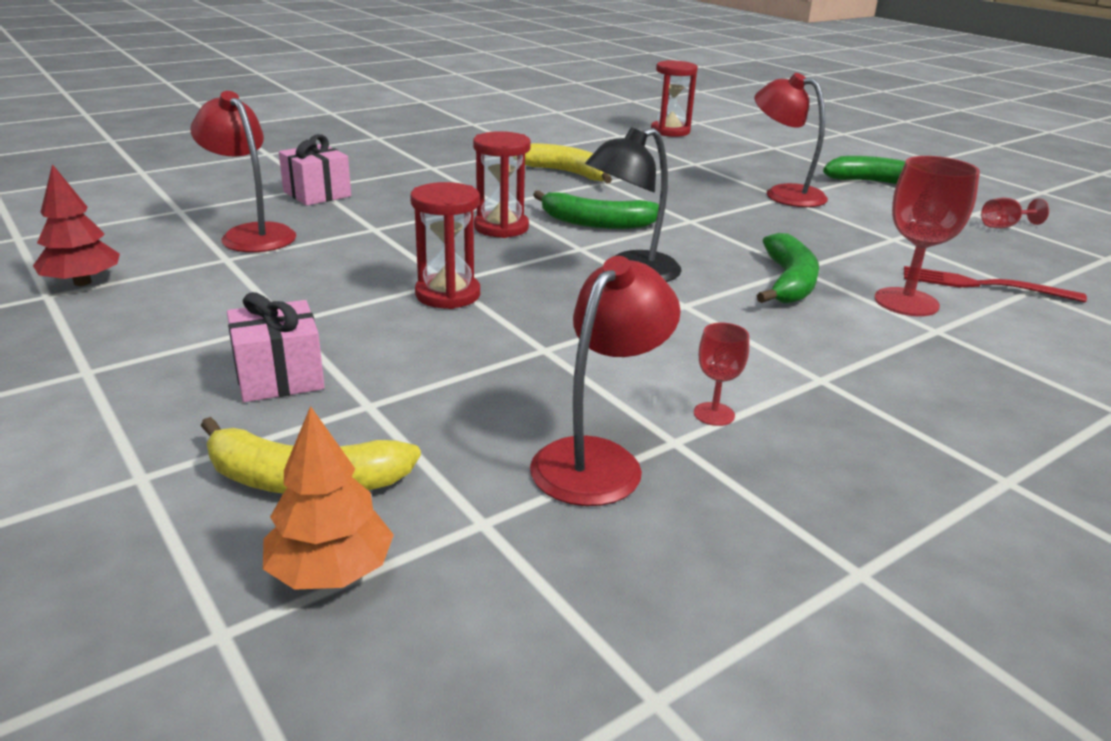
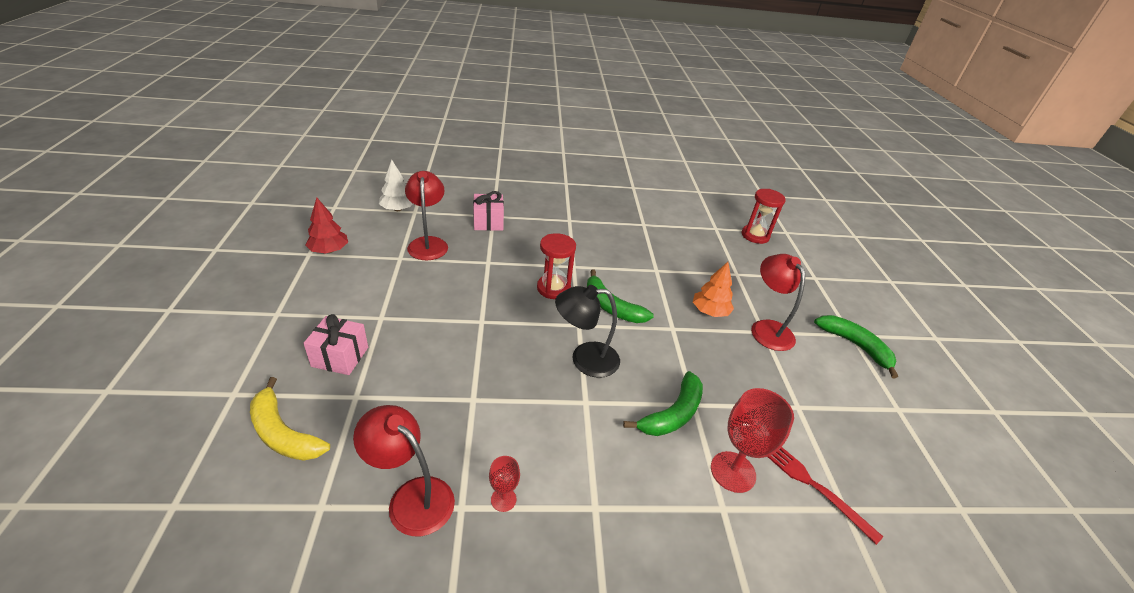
camera: 30 degrees right, 10 degrees up
orange tree [263,406,394,590] -> orange tree moved to [693,262,734,317]
red hourglass [410,182,480,309] -> none
yellow banana [525,143,612,183] -> none
red lamp [530,256,681,506] -> red lamp turned 120 degrees counterclockwise [353,405,455,536]
red goblet [981,198,1049,229] -> none
none -> white tree [379,160,413,211]

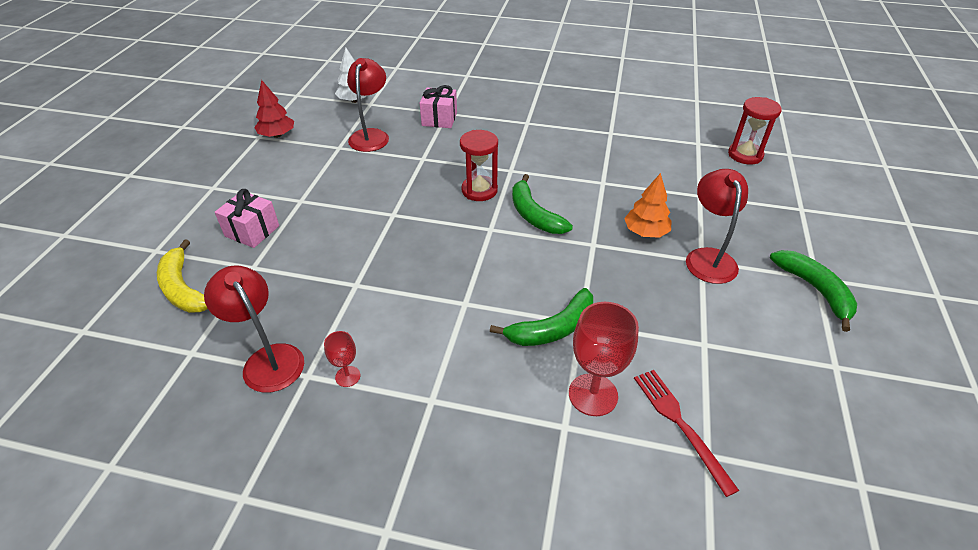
camera: 20 degrees right, 5 degrees up
black lamp [555,285,620,378] -> none

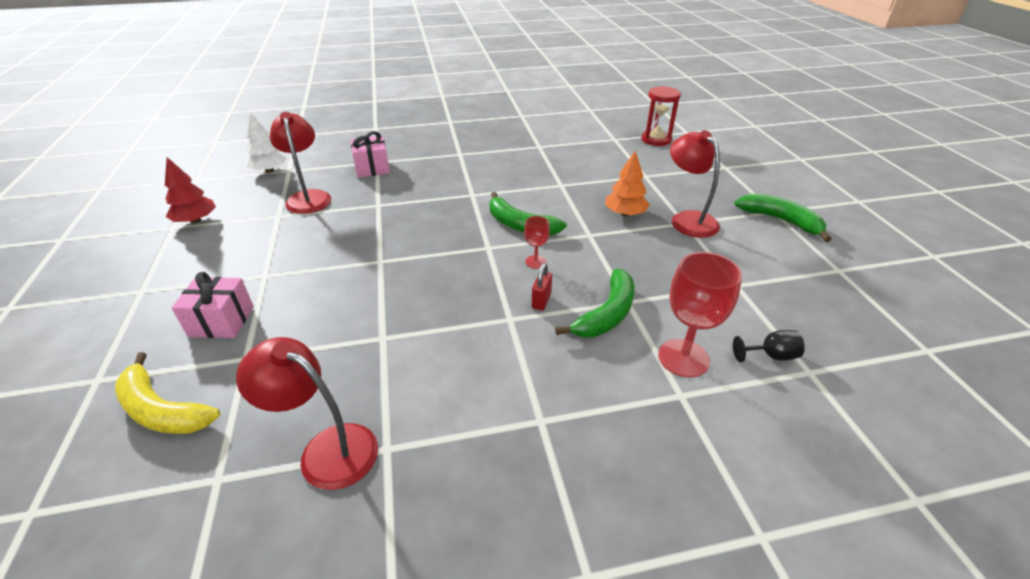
camera: 25 degrees left, 5 degrees down
red goblet [324,331,360,387] -> red goblet moved to [524,216,550,269]
red hourglass [460,130,498,201] -> none
red fork [634,370,739,497] -> black goblet [733,330,805,362]
none -> red padlock [532,263,552,311]

